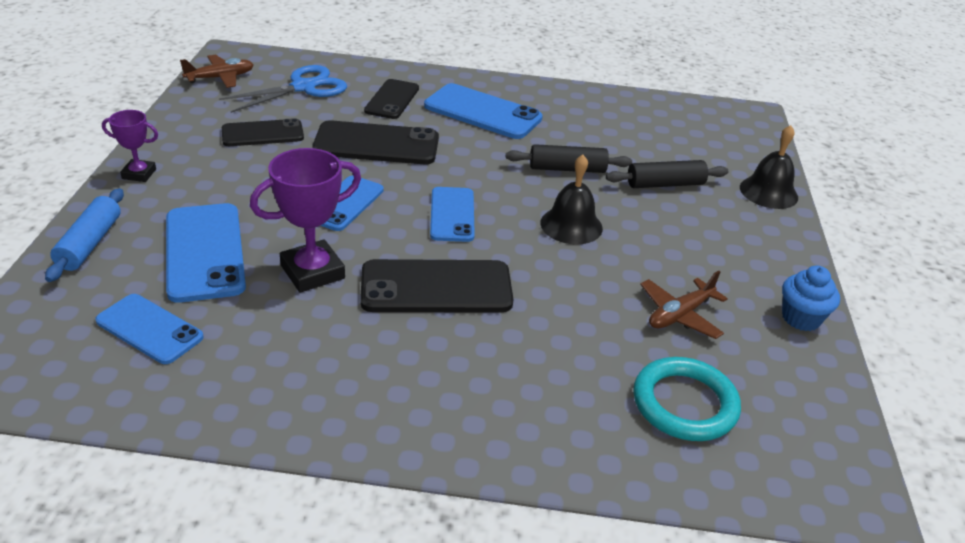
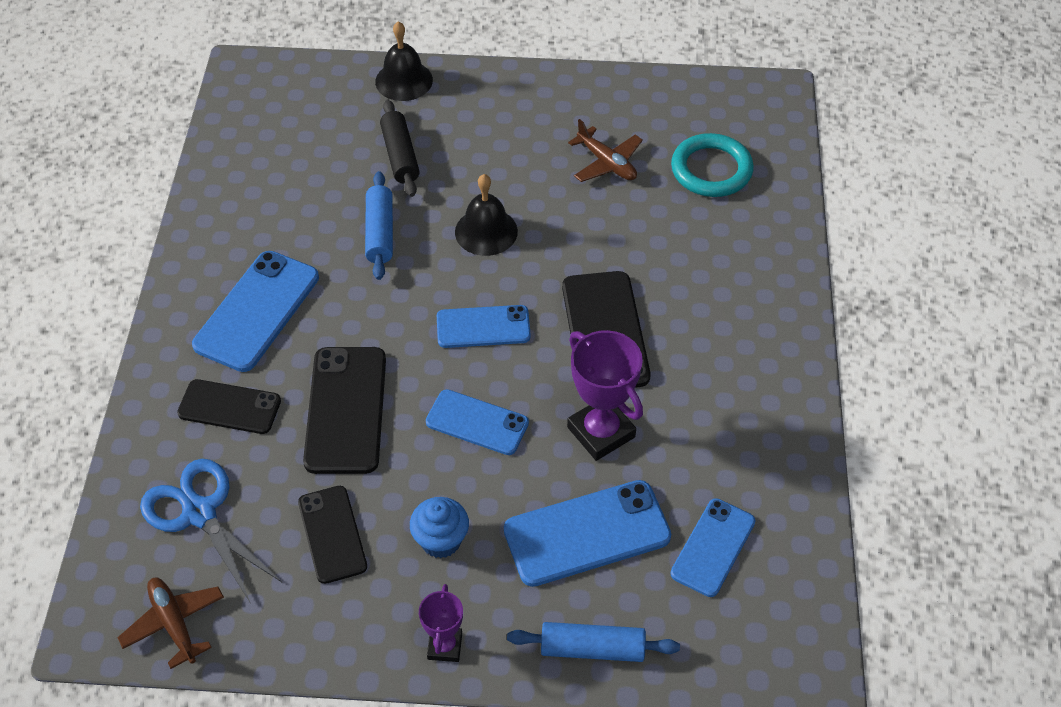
camera: 90 degrees left, 15 degrees up
black rolling pin [506,144,632,173] -> blue rolling pin [365,171,393,280]
blue cupcake [782,265,840,331] -> blue cupcake moved to [410,497,469,558]

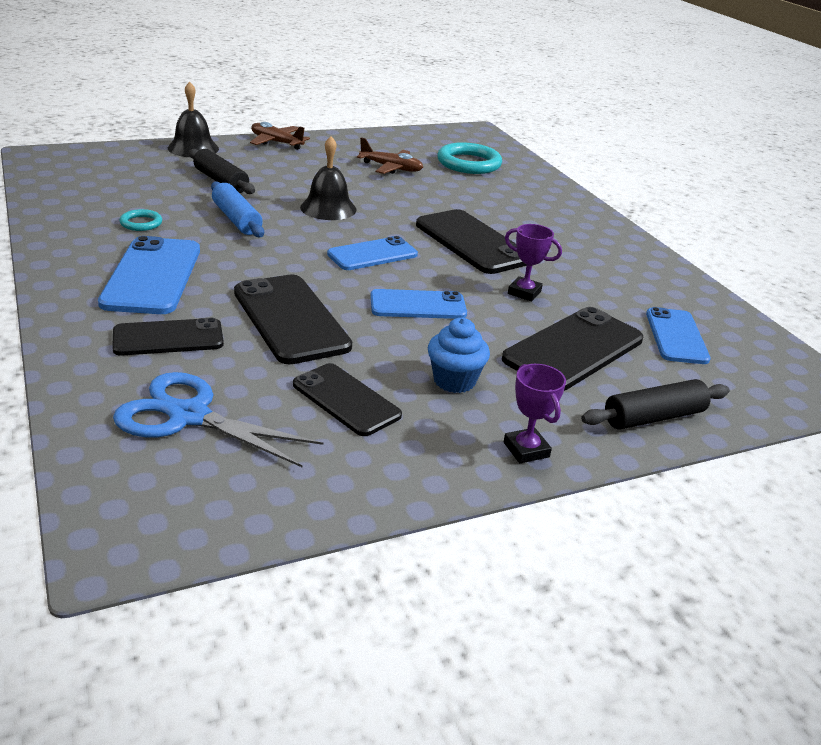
camera: 30 degrees left, 20 degrees down
brown plane [117,578,224,669] -> brown plane moved to [250,122,310,150]
blue phone [504,480,671,587] -> black phone [502,307,643,391]
blue rolling pin [507,622,680,662] -> black rolling pin [581,379,730,429]
purple trophy [567,330,643,461] -> purple trophy [505,224,562,301], size x0.58
none -> turquoise ring [120,209,162,231]

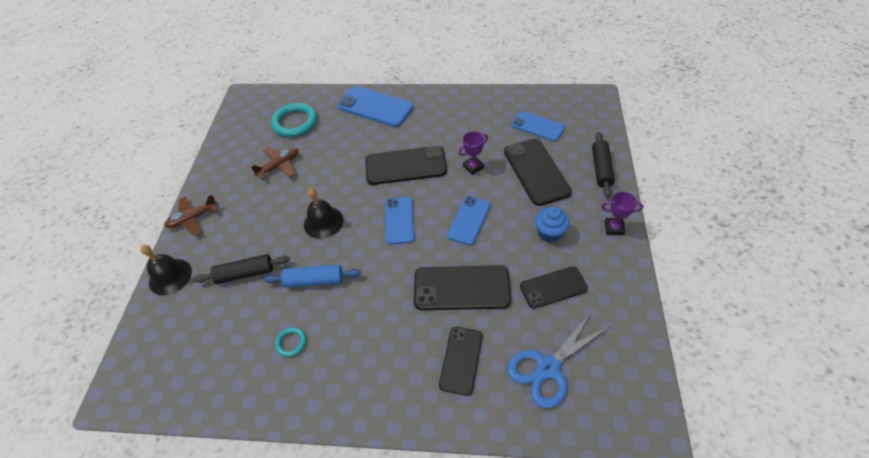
camera: 55 degrees left, 20 degrees up
blue phone [98,236,200,314] -> blue phone moved to [338,86,414,127]

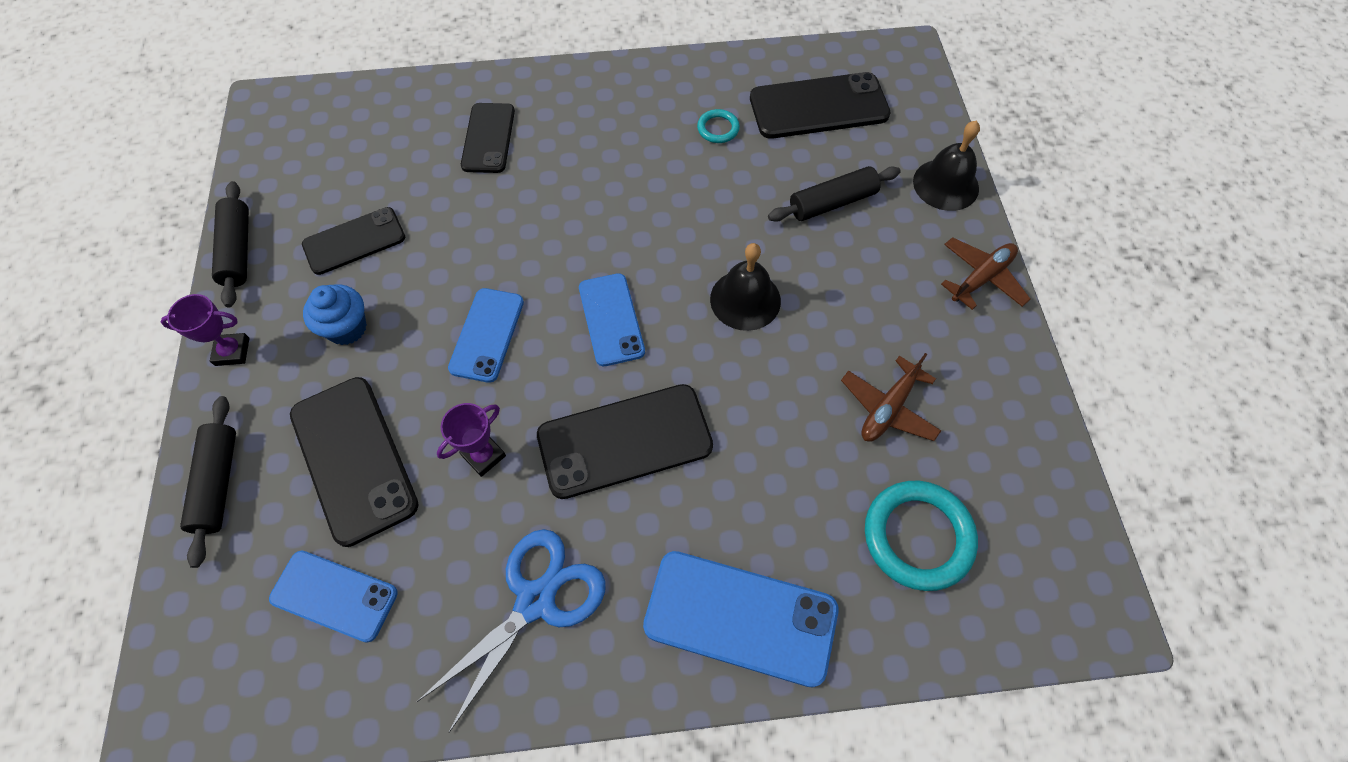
camera: 165 degrees right, 10 degrees up
blue rolling pin [264,265,361,287] -> none
black phone [414,265,511,310] -> black phone moved to [750,72,891,139]
blue scissors [507,311,610,408] -> blue scissors moved to [417,529,606,732]
none -> black rolling pin [212,181,249,308]

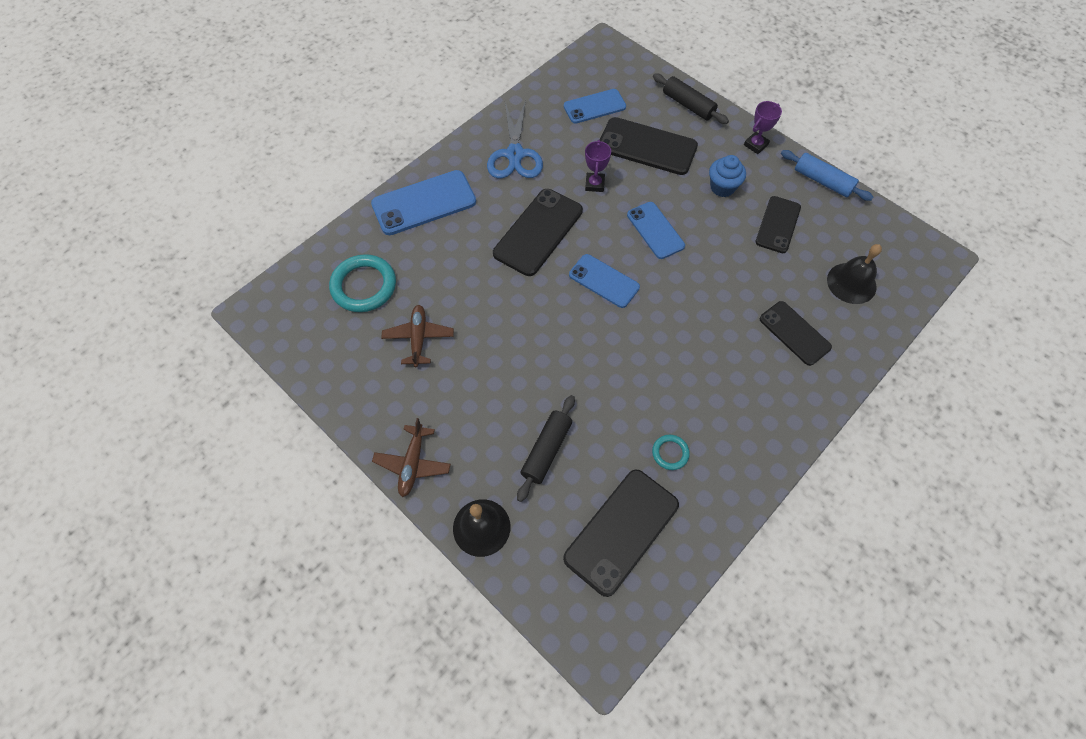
camera: 140 degrees right, 0 degrees up
black rolling pin [212,181,249,308] -> blue rolling pin [781,150,873,201]
black bell [710,243,781,331] -> black bell moved to [827,244,882,304]

